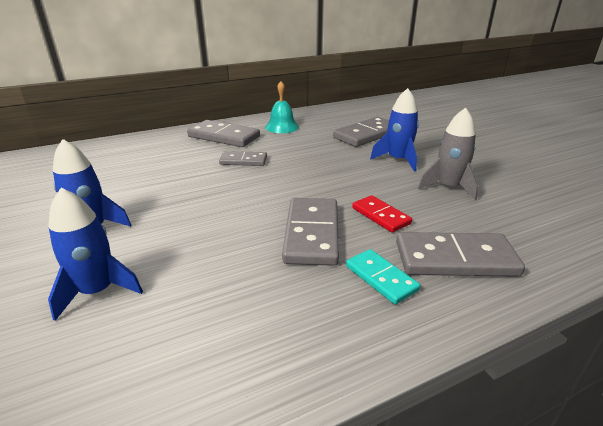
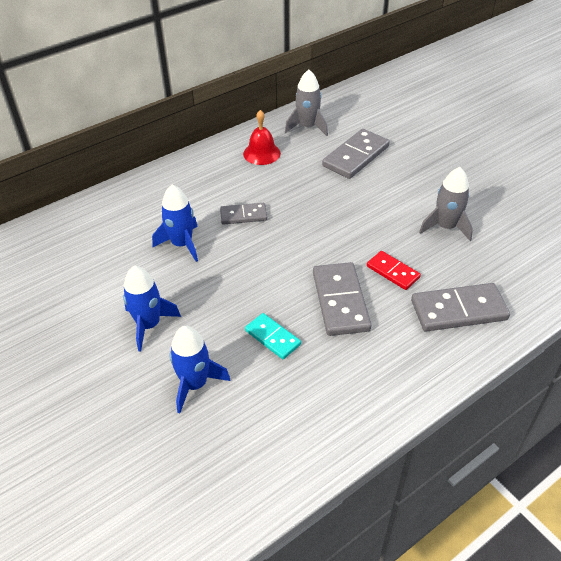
camera: 10 degrees left, 15 degrees up
grey domino [187,120,260,147] -> none
turquoise bell [265,81,299,133] -> red bell [243,110,281,165]
turquoise domino [346,249,420,304] -> turquoise domino moved to [245,313,301,359]
blue rocket [370,88,419,172] -> blue rocket moved to [152,184,198,262]
none -> grey rocket [285,70,328,136]

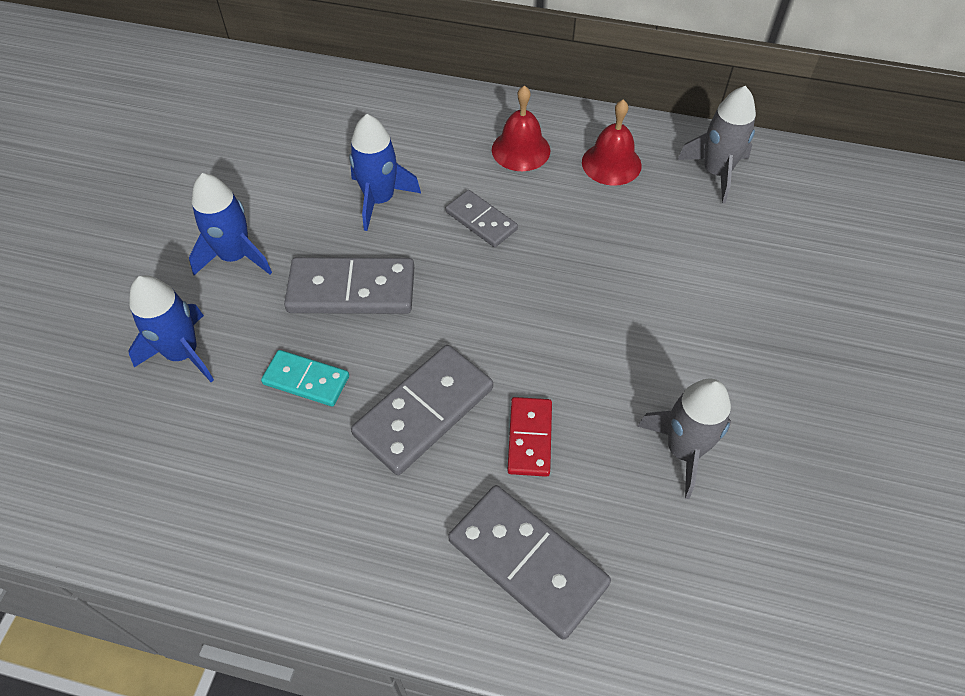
camera: 50 degrees right, 10 degrees up
turquoise domino [245,313,301,359] -> turquoise domino turned 75 degrees counterclockwise [261,350,349,406]
grey domino [322,129,390,179] -> grey domino moved to [284,257,414,314]
none -> red bell [492,85,550,171]

